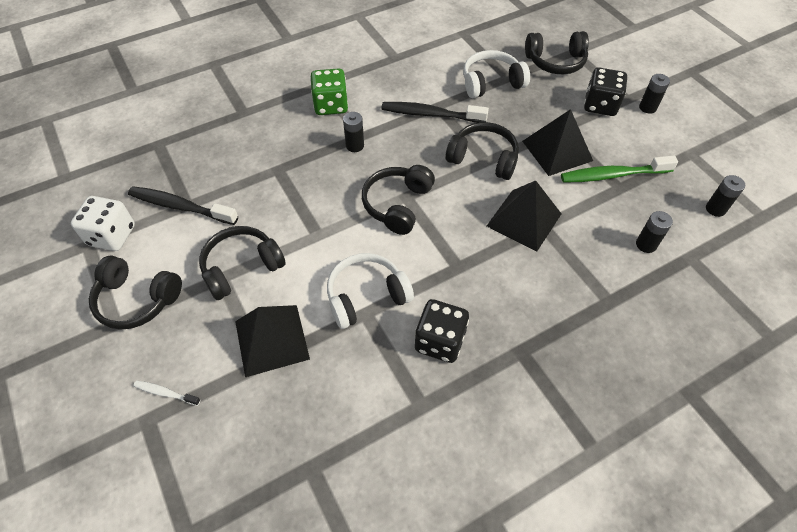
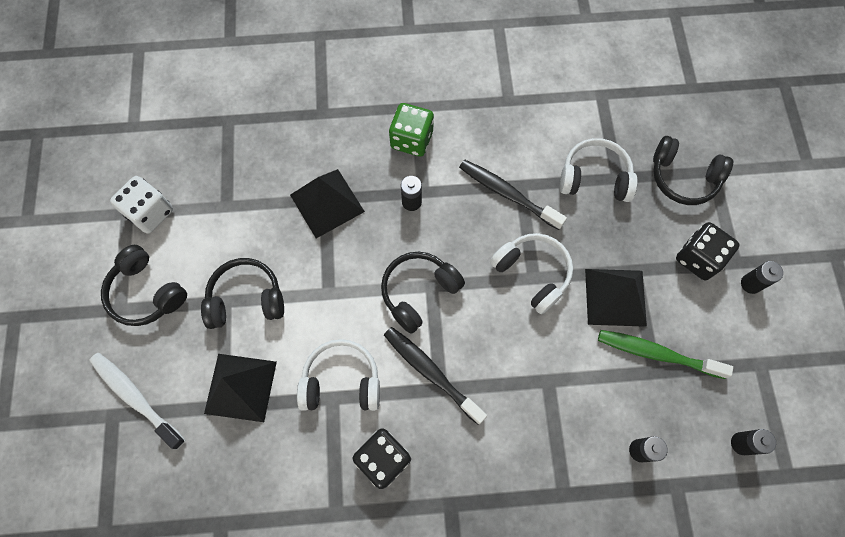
camera: 25 degrees right, 15 degrees up
black toothbrush [128,186,238,225] -> black toothbrush moved to [384,327,487,425]
white toothbrush [133,381,200,406] -> white toothbrush [89,353,185,450], size x2.04
black headphones [445,122,519,180] -> white headphones [490,233,573,314]
black pyramid [487,180,561,252] -> black pyramid moved to [290,169,365,238]

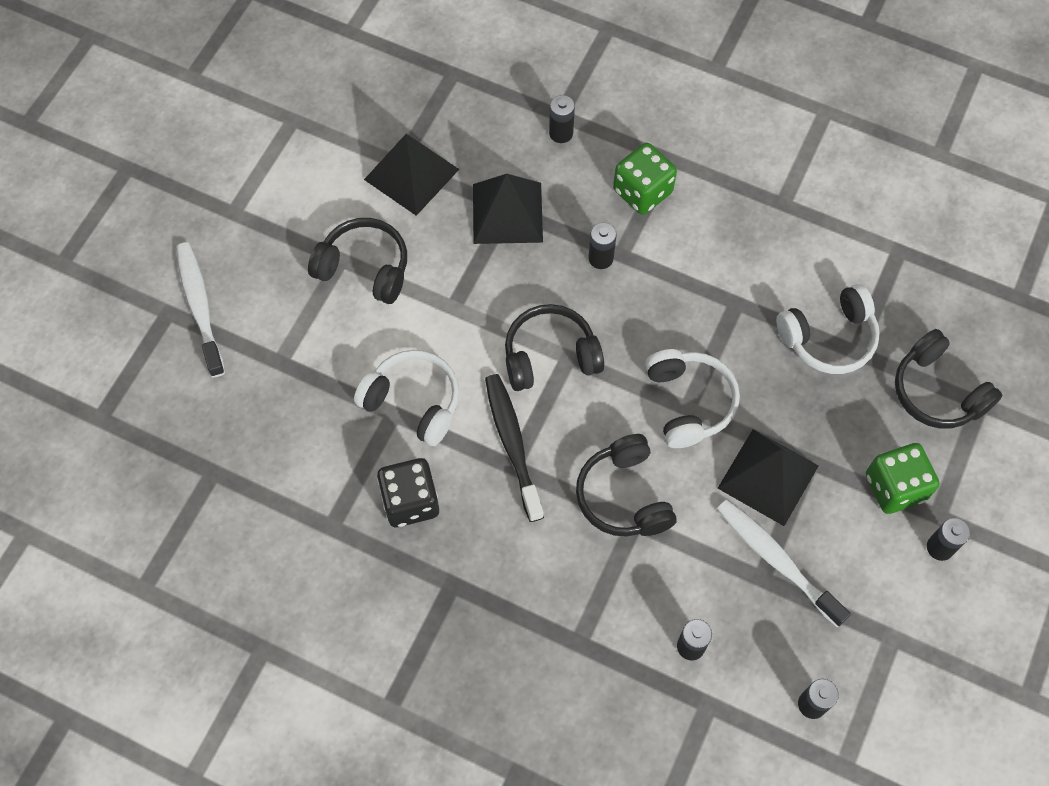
camera: 30 degrees right, 5 degrees down
black headphones [101,245,187,326] -> black headphones moved to [576,434,677,537]
white dice [110,176,173,233] -> none
black pyramid [204,354,277,422] -> black pyramid moved to [364,134,459,216]
black toothbrush [459,160,567,230] -> none
white headphones [560,138,638,202] -> white headphones turned 120 degrees clockwise [776,284,880,374]
green toothbrush [598,330,733,379] -> white toothbrush [717,500,851,627]
black dice [676,222,740,280] -> green dice [866,443,939,514]
none -> black battery [549,95,575,143]

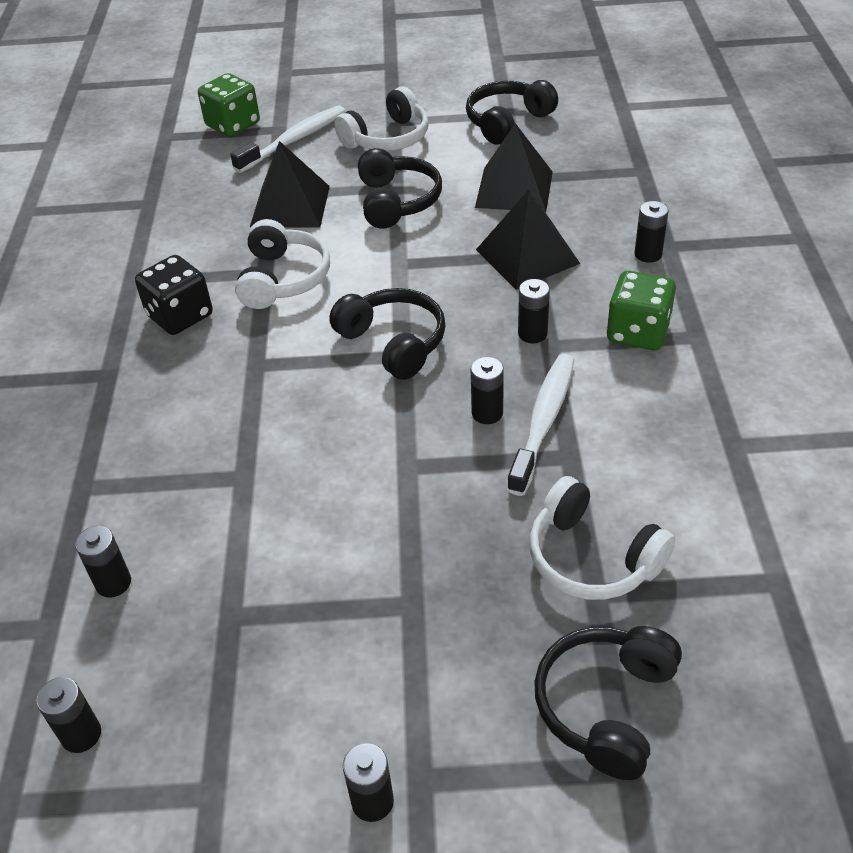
camera: 65 degrees right, 20 degrees down
black toothbrush [485,374,544,522] -> none
black headphones [576,434,677,537] -> black headphones moved to [466,80,558,144]
white headphones [645,349,740,448] -> white headphones moved to [334,87,428,151]
white toothbrush [717,500,851,627] -> white toothbrush moved to [507,354,574,496]
black pyramid [718,429,819,526] -> black pyramid moved to [250,141,330,227]
green dice [866,443,939,514] -> green dice moved to [198,73,260,137]
none -> black battery [471,357,504,424]

